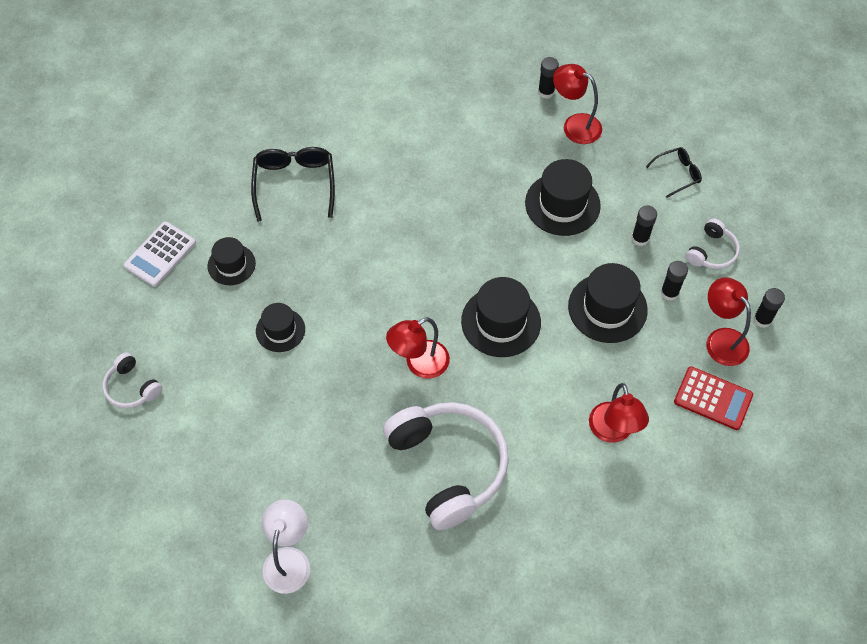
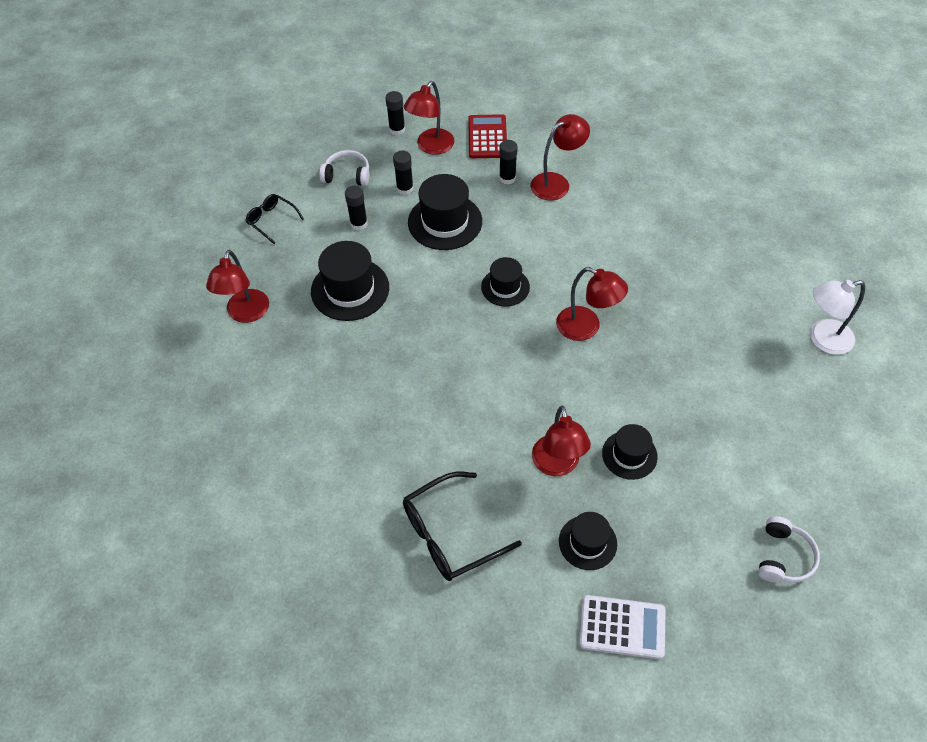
camera: 115 degrees left, 5 degrees down
white headphones [383,402,509,530] -> none
black hat [461,277,541,357] -> black hat [481,257,530,307], size x0.62
black glue stick [538,57,559,99] -> black glue stick moved to [499,140,518,184]
none -> red lamp [532,406,591,476]

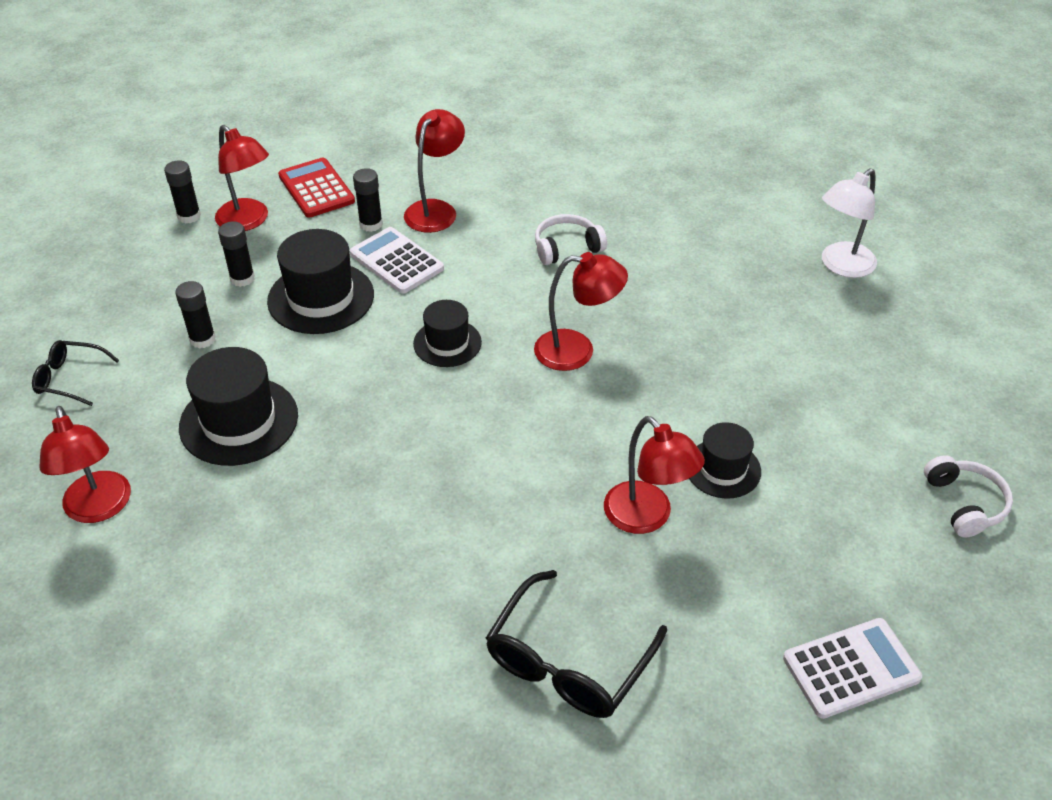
camera: 30 degrees left, 10 degrees down
white headphones [319,150,369,186] -> white headphones moved to [535,214,607,265]
red lamp [404,81,454,155] -> red lamp turned 45 degrees counterclockwise [215,125,269,231]
black hat [559,512,617,570] -> none
none -> white calculator [350,227,444,294]

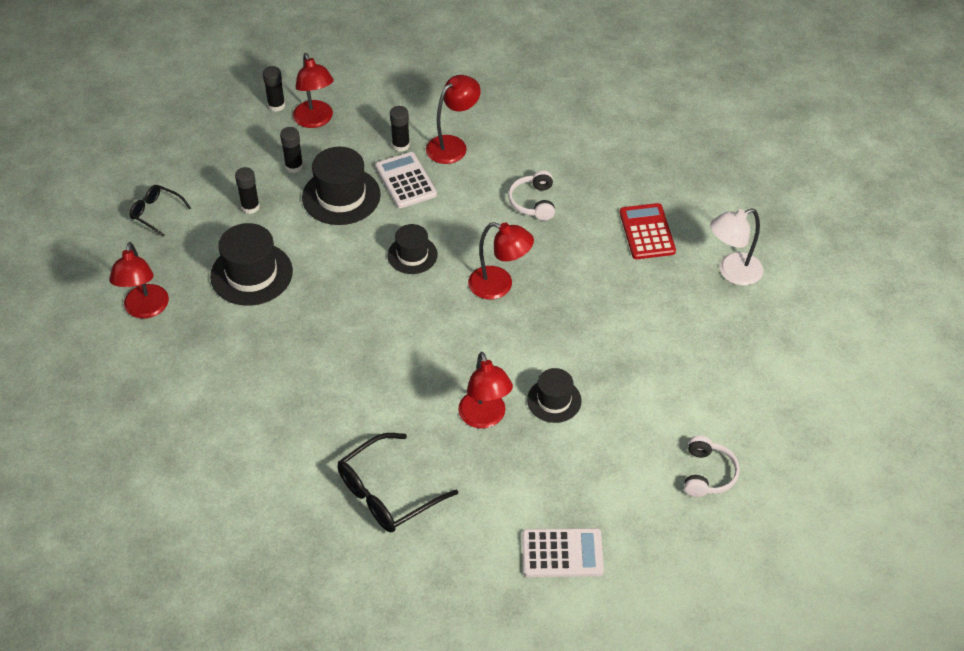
camera: 20 degrees right, 5 degrees up
red calculator [278,157,355,218] -> red calculator moved to [620,203,676,259]
white headphones [535,214,607,265] -> white headphones turned 90 degrees counterclockwise [508,170,555,220]

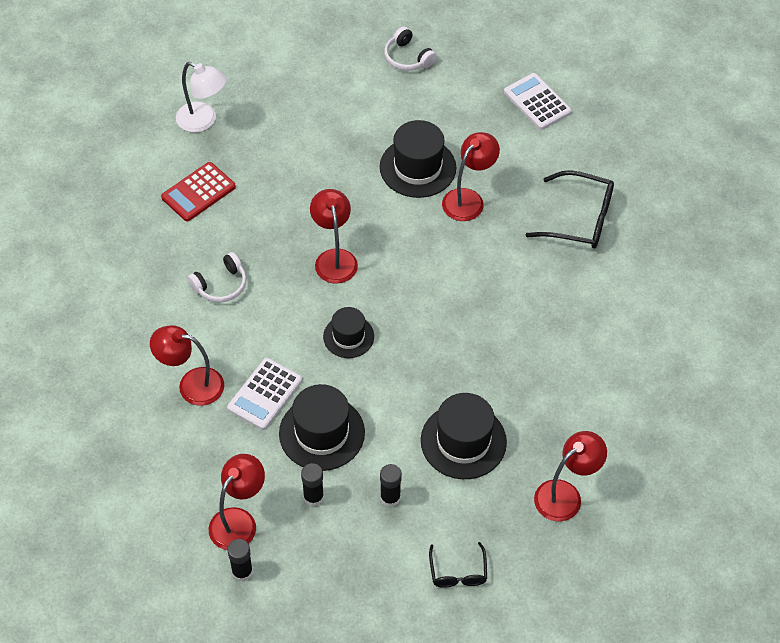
camera: 125 degrees left, 5 degrees up
black glue stick [390,106,410,152] -> none
black hat [527,368,582,423] -> black hat [380,120,456,198], size x1.62
white headphones [684,436,740,497] -> white headphones turned 105 degrees counterclockwise [384,26,437,71]

